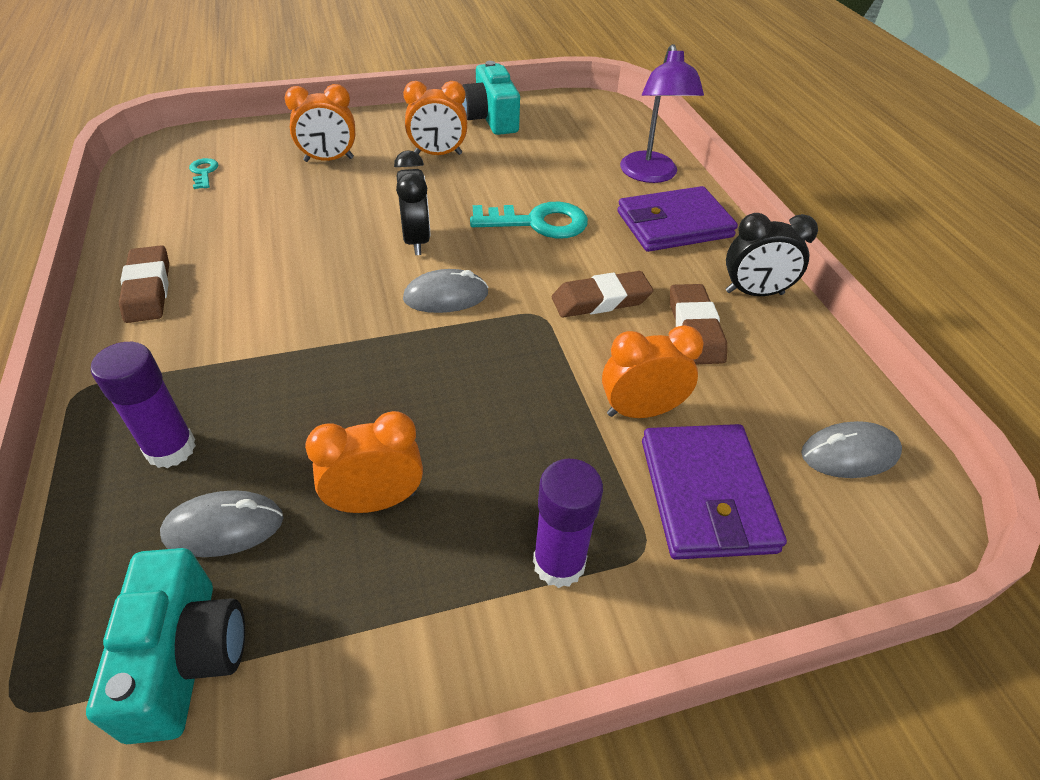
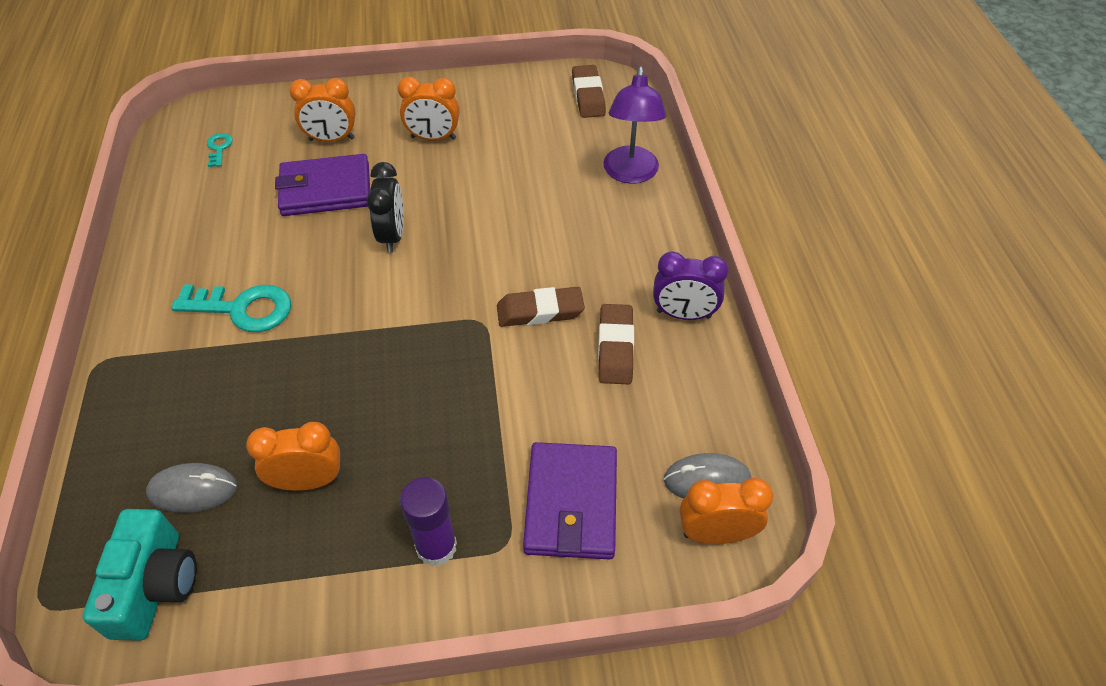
camera: 10 degrees right, 5 degrees up
purple glue stick [91,342,196,468] -> none
brown eraser [119,245,169,323] -> brown eraser moved to [572,65,606,118]
grey mouse [403,269,489,313] -> none
turquoise camera [462,61,520,135] -> none
turquoise key [470,202,588,239] -> turquoise key moved to [171,284,291,332]
orange clock [602,325,704,418] -> orange clock moved to [680,478,773,544]
purple wallet [617,186,738,252] -> purple wallet moved to [275,154,370,216]
black clock [726,213,818,296] -> purple clock [653,251,729,320]

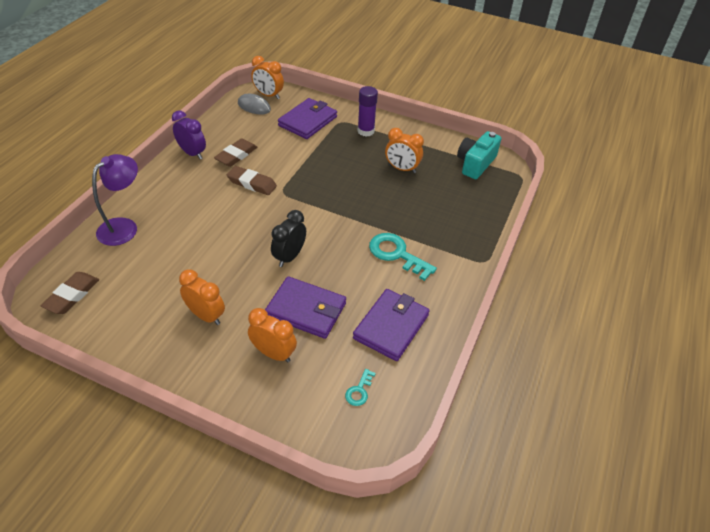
camera: 150 degrees left, 5 degrees down
grey mouse [146,463,237,513] -> none
none -> purple wallet [353,289,430,361]

